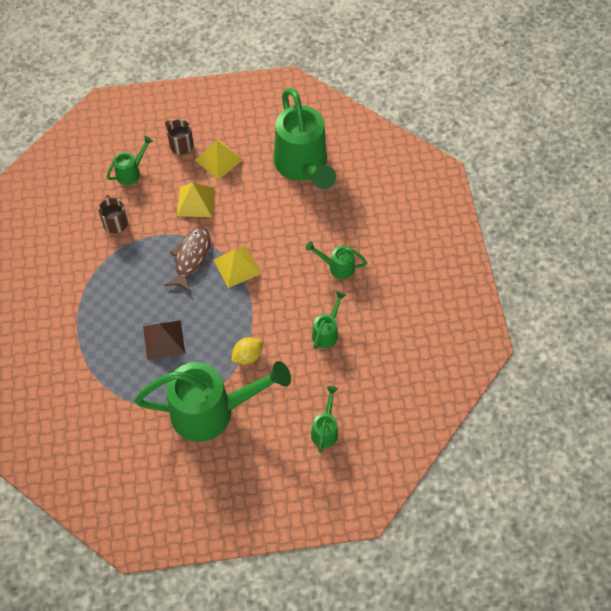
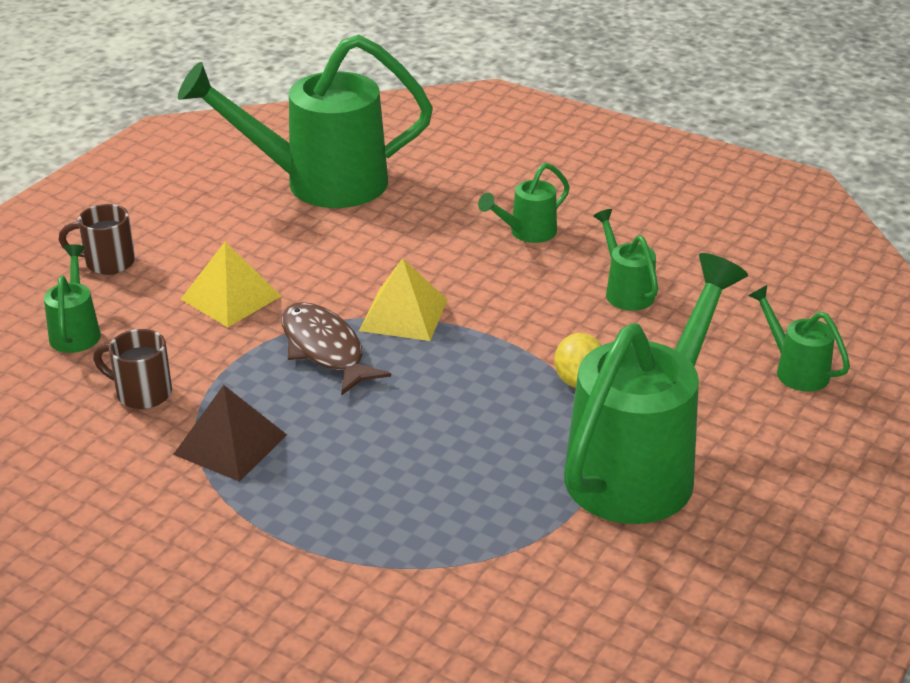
camera: 50 degrees left, 25 degrees down
brown pyramid [143,320,185,360] -> brown pyramid moved to [173,385,287,482]
yellow pyramid [195,140,243,180] -> none
green watering can [274,88,336,189] -> green watering can turned 150 degrees clockwise [178,35,433,208]

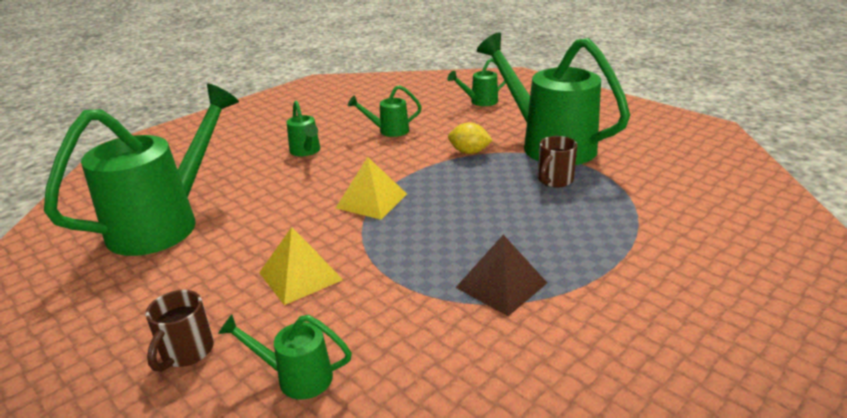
camera: 75 degrees left, 5 degrees down
brown mug [93,329,172,409] -> brown mug moved to [538,136,577,188]
green watering can [178,35,433,208] -> green watering can turned 150 degrees counterclockwise [44,84,239,256]
brown fish [282,302,391,395] -> none

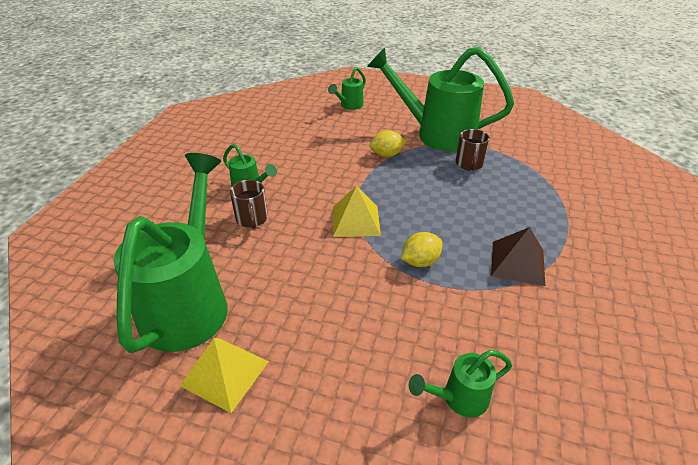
camera: 30 degrees left, 10 degrees up
brown mug [146,290,214,372] -> brown mug moved to [230,180,268,229]
yellow pyramid [259,227,343,305] -> yellow pyramid moved to [179,338,269,413]
green watering can [348,85,422,137] -> none
none -> yellow lemon [401,232,443,267]

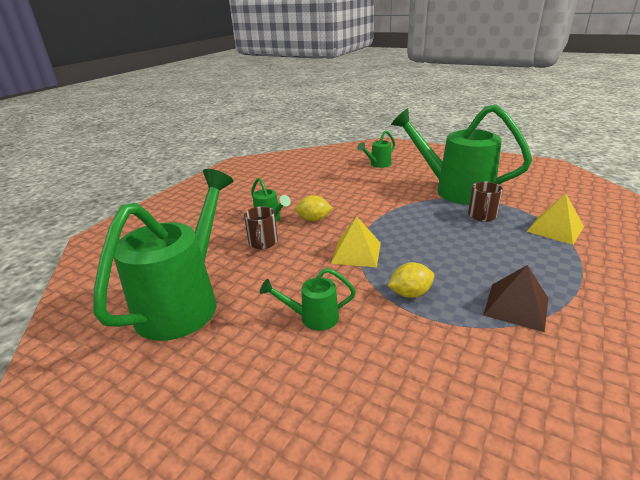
camera: 15 degrees right, 10 degrees down
yellow pyramid [179,338,269,413] -> yellow pyramid moved to [527,194,584,245]
yellow lemon [370,130,407,157] -> yellow lemon moved to [295,195,333,221]
green watering can [409,350,512,417] -> green watering can moved to [260,268,356,331]

